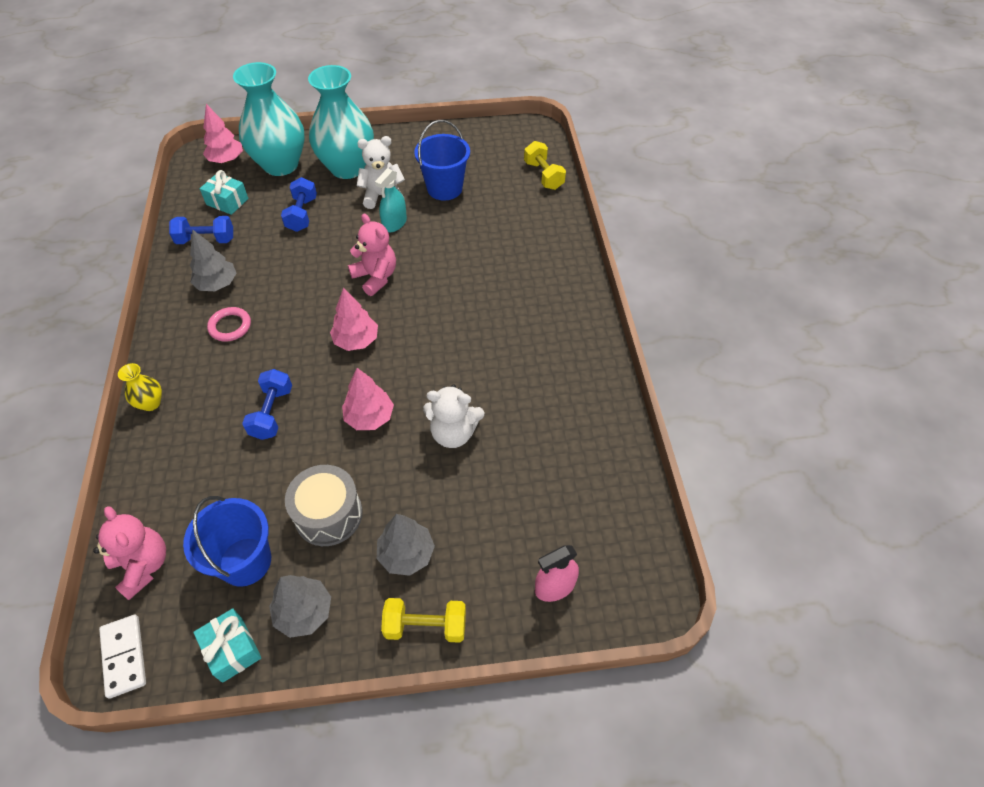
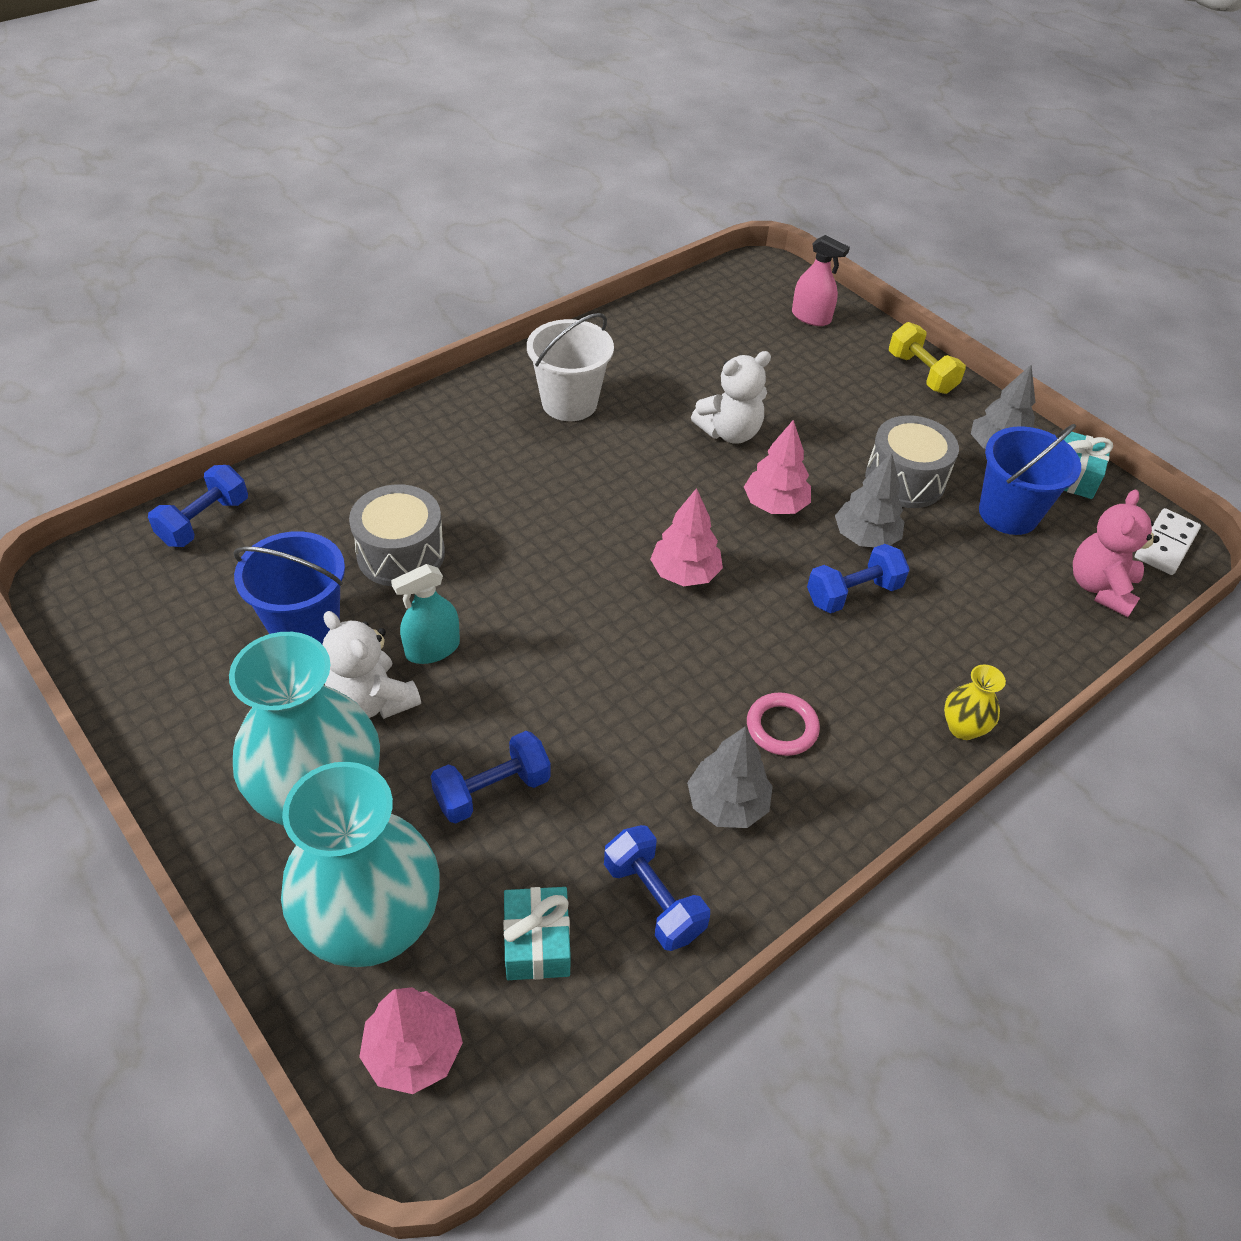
camera: 125 degrees left, 5 degrees down
pink teddy bear [348,214,396,296] -> none
turquoise spray bottle [375,168,407,232] -> turquoise spray bottle turned 150 degrees clockwise [391,564,460,664]
grey tree [377,514,435,576] -> grey tree moved to [835,453,905,547]
white teddy bear [423,385,484,448] -> white teddy bear turned 90 degrees clockwise [691,351,771,444]
yellow dumbbell [524,141,566,190] -> blue dumbbell [148,465,248,547]
none -> grey drum [349,484,445,587]
none -> white bucket [527,313,614,421]

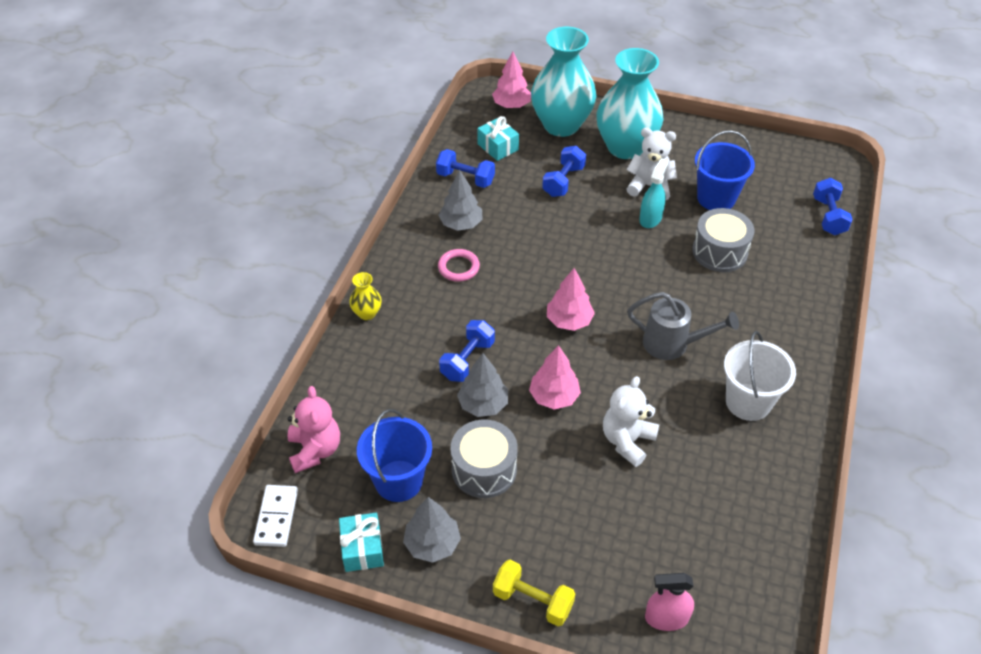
camera: 150 degrees right, 0 degrees up
none -> grey watering can [627,292,739,360]

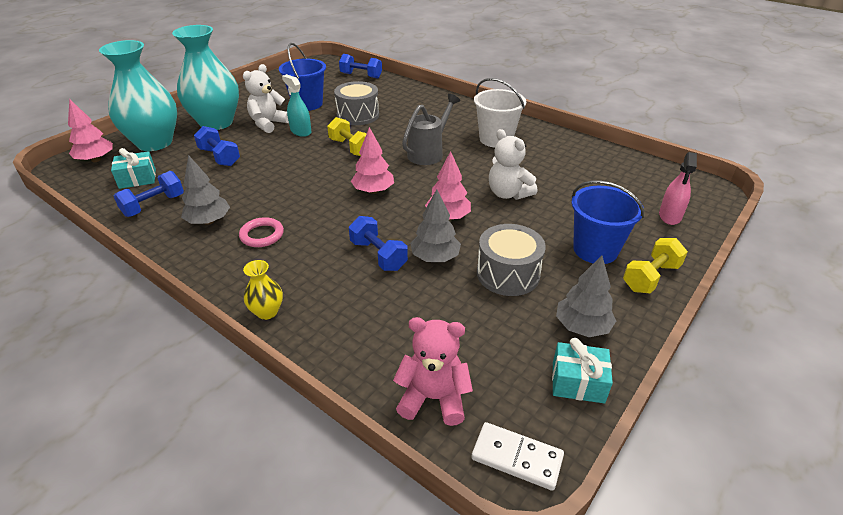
camera: 70 degrees left, 10 degrees down
blue bucket [357,409,432,502] -> blue bucket moved to [571,181,644,264]
none -> yellow dumbbell [327,117,367,156]

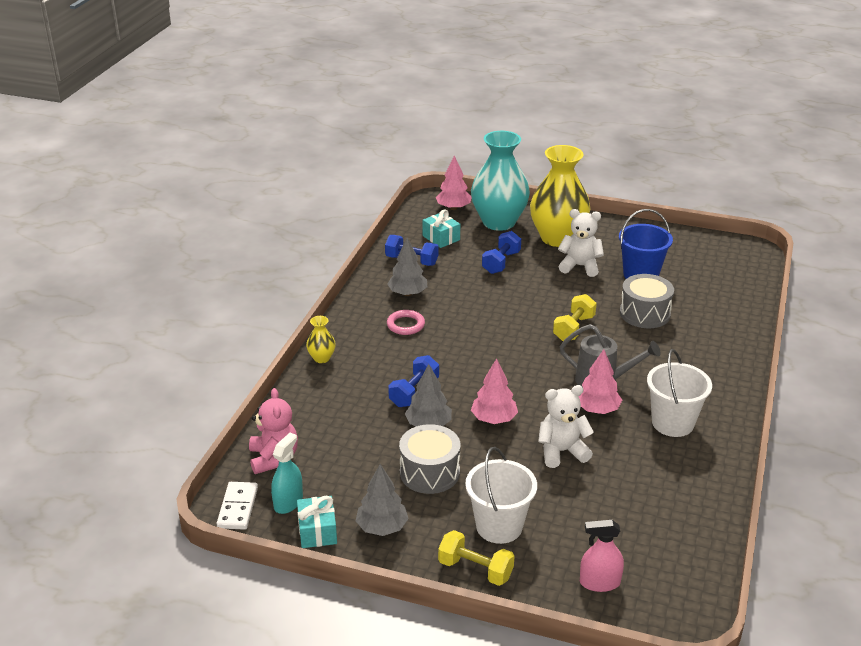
camera: 70 degrees right, 5 degrees down
turquoise vase [172,25,239,130] -> yellow vase [530,145,590,247]
turquoise spray bottle [282,74,311,137] -> turquoise spray bottle moved to [271,433,303,514]
blue dumbbell [339,54,382,78] -> none
pink tree [351,127,394,194] -> pink tree moved to [578,349,622,414]
white teddy bear [489,129,537,200] -> white teddy bear turned 45 degrees clockwise [538,385,594,468]
blue bucket [571,181,644,264] -> white bucket [465,447,537,544]

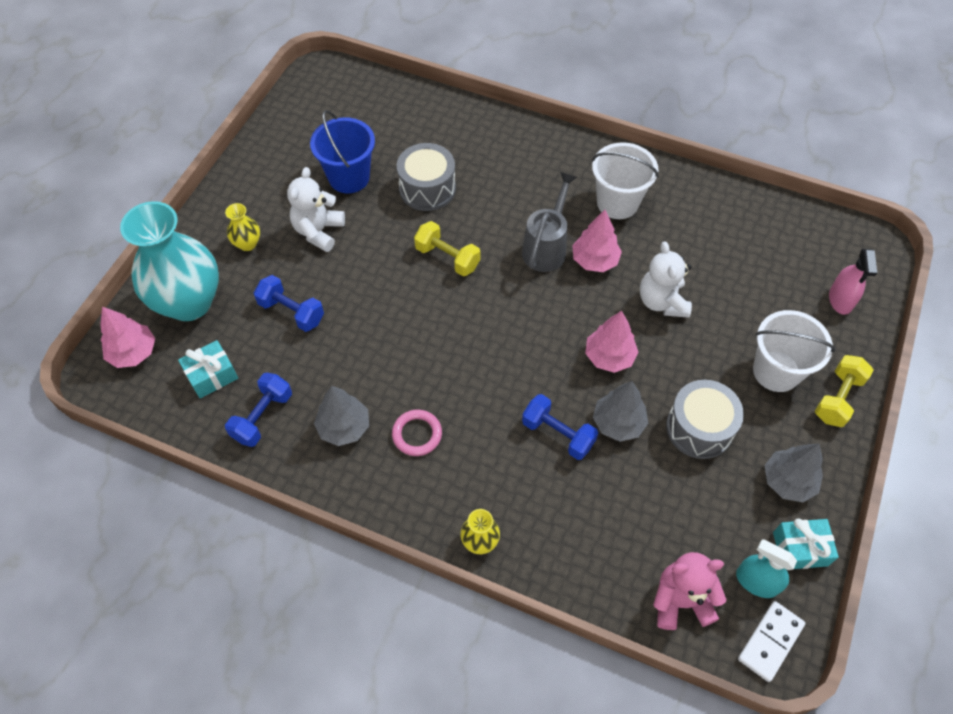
camera: 85 degrees left, 25 degrees up
white domino [216,482,258,530] -> white domino turned 60 degrees counterclockwise [738,601,805,682]
yellow vase [530,145,590,247] -> yellow vase [225,203,260,251], size x0.42

